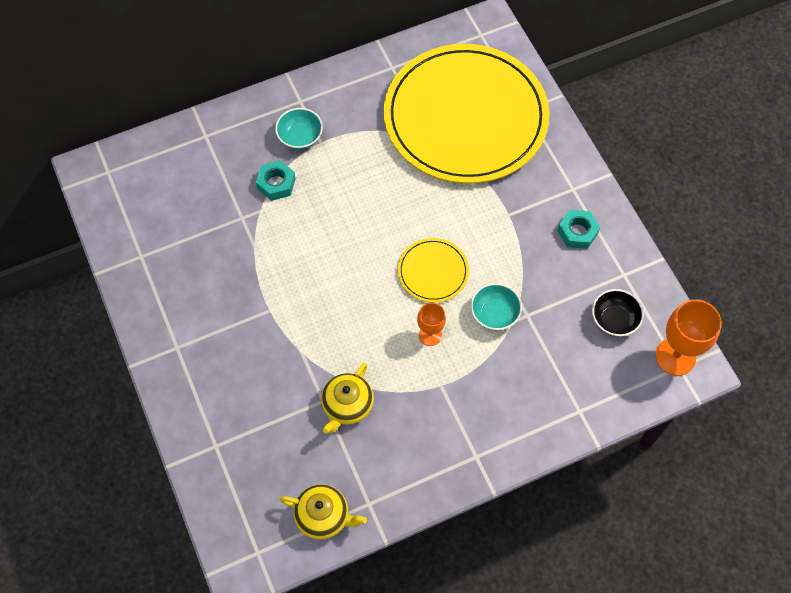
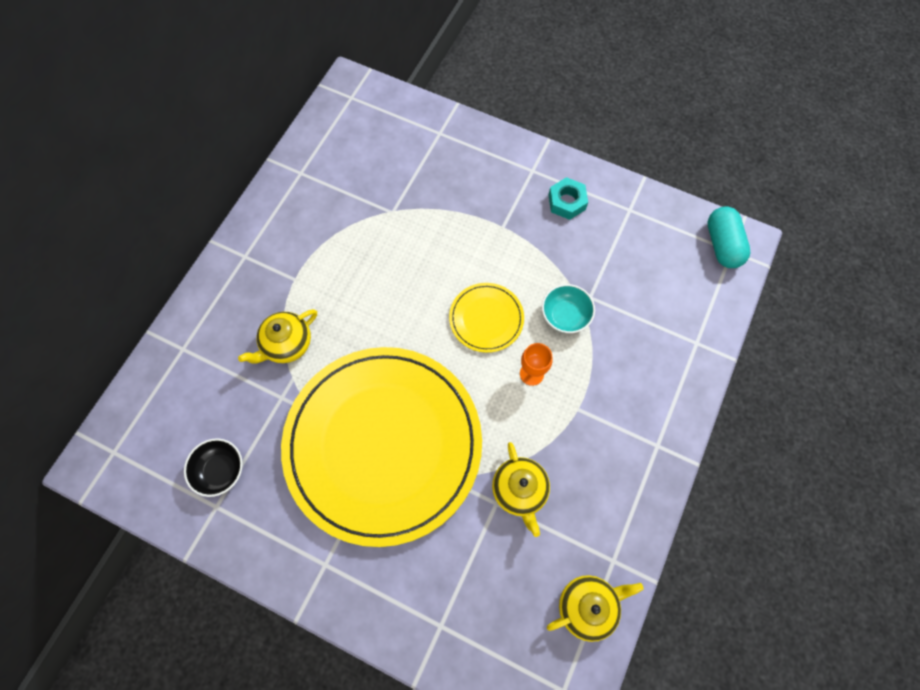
camera: 40 degrees left, 5 degrees up
turquoise nut [256,160,296,201] -> yellow teapot [238,309,317,364]
turquoise bowl [275,108,323,150] -> none
yellow plate [384,44,550,184] -> yellow plate moved to [281,347,482,547]
black bowl [592,289,644,337] -> black bowl moved to [184,438,243,497]
orange goblet [655,299,722,376] -> turquoise capsule [707,206,751,268]

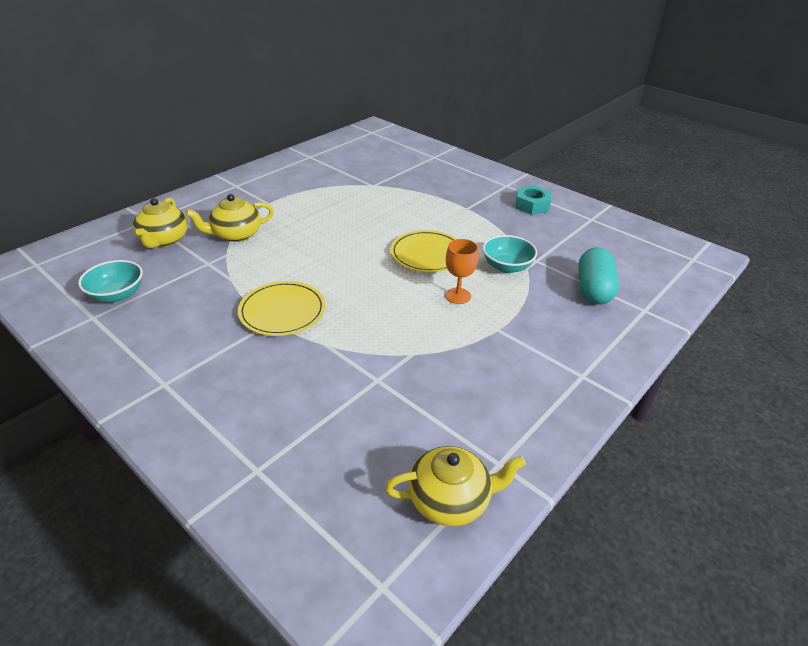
camera: 15 degrees right, 30 degrees down
black bowl [184,438,243,497] -> turquoise bowl [78,260,143,302]
yellow plate [281,347,482,547] -> yellow plate [238,281,325,336], size x0.41
yellow teapot [492,442,550,537] -> yellow teapot moved to [133,198,188,248]
turquoise capsule [707,206,751,268] -> turquoise capsule moved to [578,247,619,305]

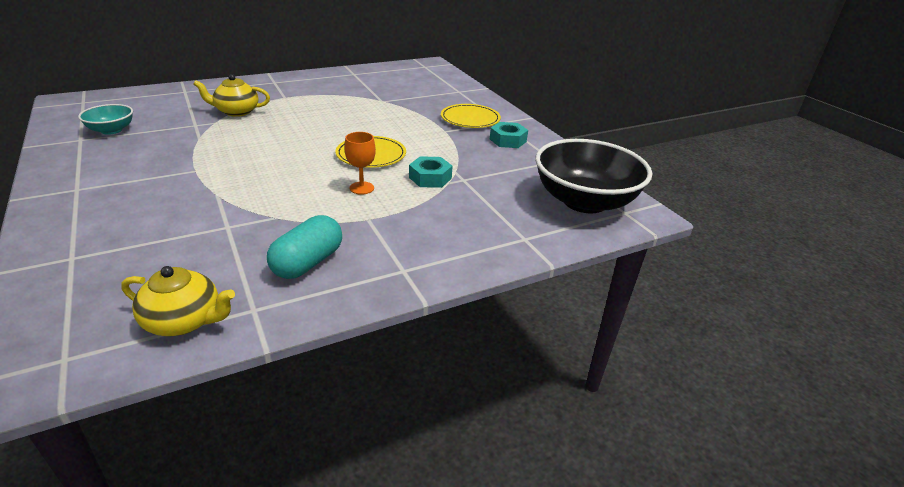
camera: 20 degrees right, 5 degrees down
yellow teapot [133,198,188,248] -> none
yellow plate [238,281,325,336] -> yellow plate moved to [441,104,501,128]
turquoise bowl [483,235,537,273] -> turquoise nut [409,156,452,188]
turquoise capsule [578,247,619,305] -> turquoise capsule moved to [267,215,342,279]
none -> black bowl [535,139,652,213]

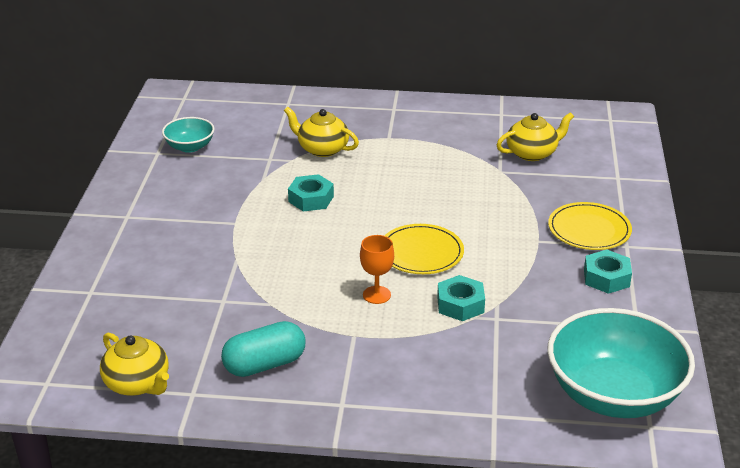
camera: 35 degrees right, 0 degrees up
black bowl [535,139,652,213] -> turquoise bowl [547,308,695,418]
none -> turquoise nut [288,174,334,212]
none -> yellow teapot [497,112,574,161]

